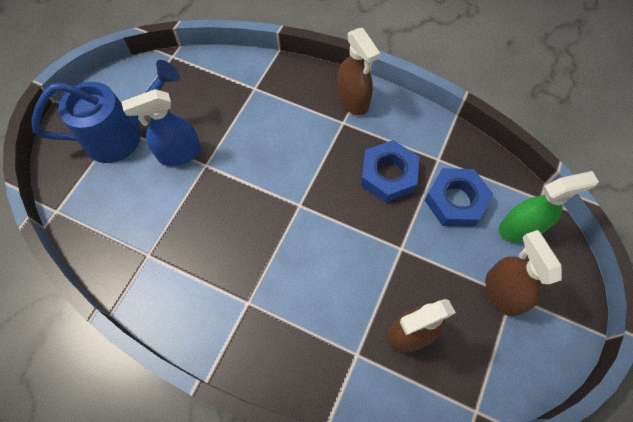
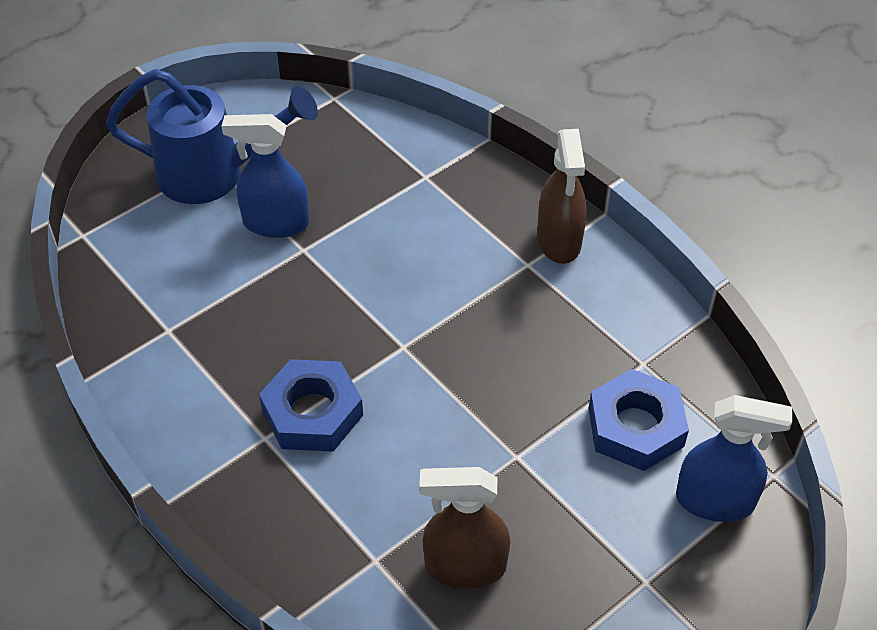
camera: 25 degrees right, 15 degrees down
blue nut [361,140,419,203] -> blue nut moved to [259,359,363,452]
brown spray bottle [485,230,562,317] -> none
green spray bottle [499,171,599,243] -> blue spray bottle [676,395,792,522]

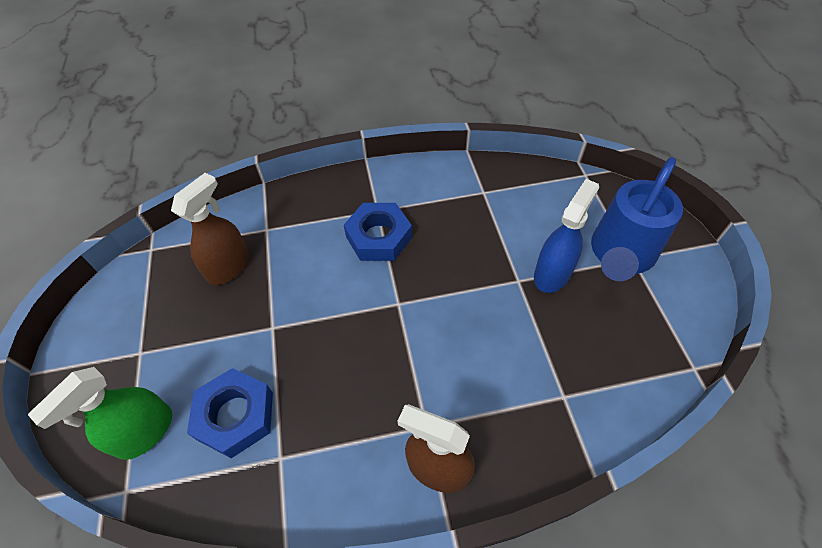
camera: 120 degrees right, 5 degrees up
blue spray bottle [676,395,792,522] -> green spray bottle [28,367,173,460]

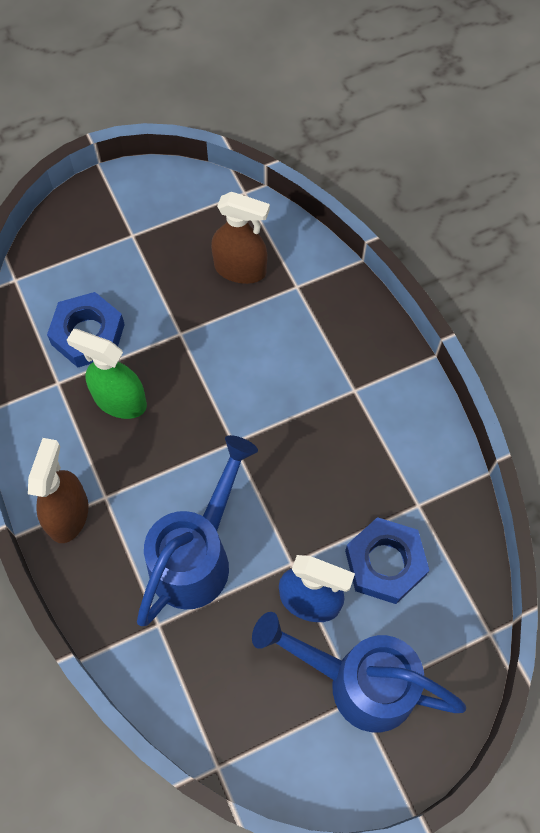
camera: 75 degrees right, 10 degrees up
green spray bottle [28,367,173,460] -> green spray bottle moved to [67,329,147,419]
blue nut [344,203,412,261] -> blue nut moved to [345,517,429,604]
none -> blue watering can [137,435,258,626]

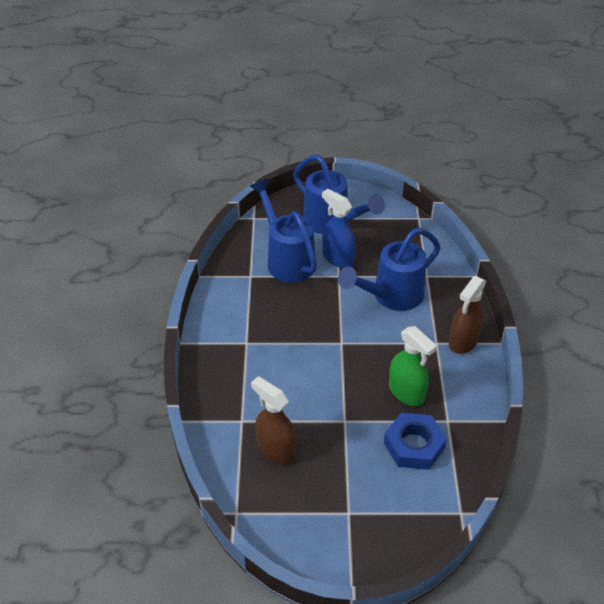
camera: 155 degrees left, 20 degrees down
blue nut [345,517,429,604] -> blue watering can [250,179,317,282]

